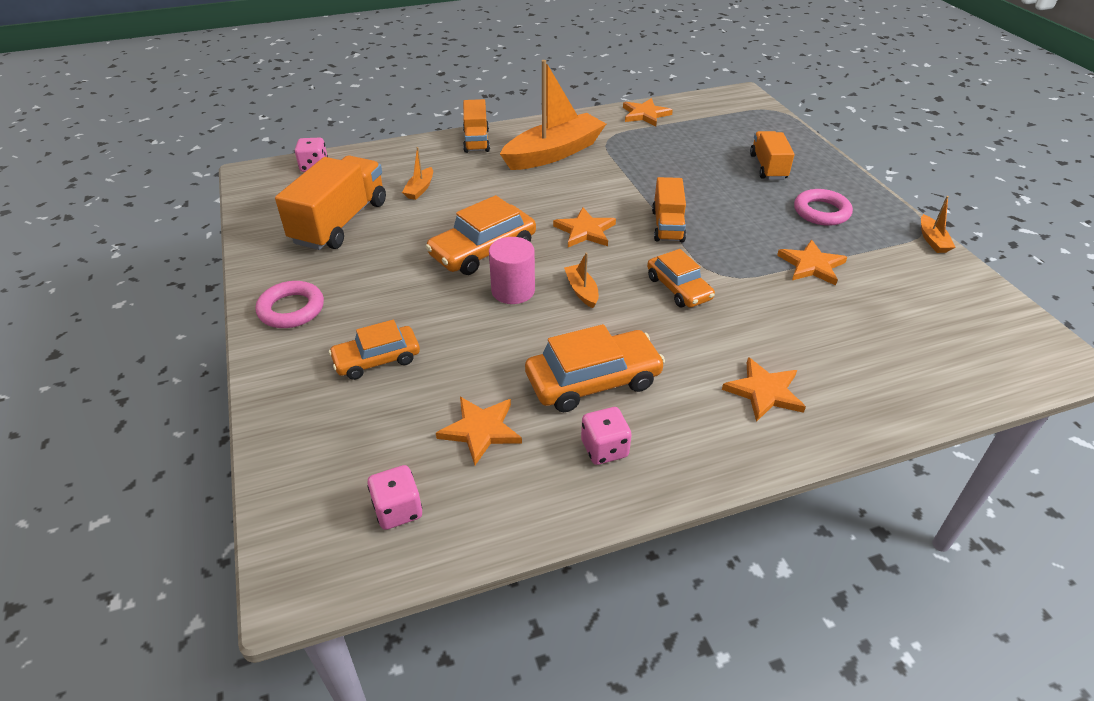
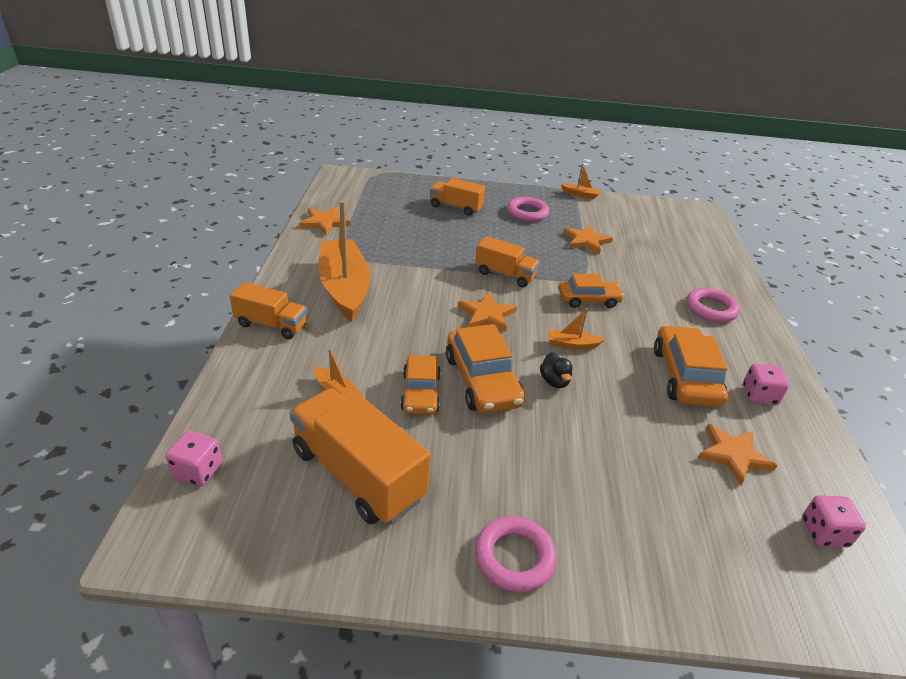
camera: 70 degrees left, 5 degrees down
orange car [329,320,420,380] -> orange car moved to [400,355,441,415]
pink cylinder [489,237,535,304] -> black duck [540,352,572,388]
orange star [722,357,806,422] -> pink ring [686,288,740,323]

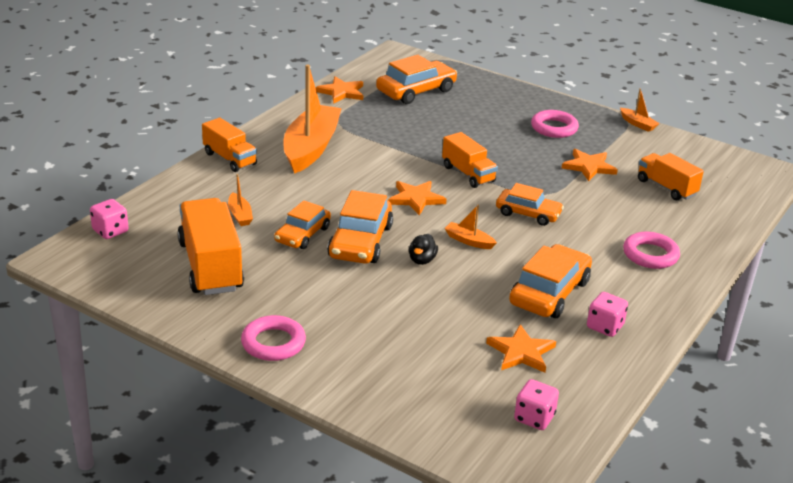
camera: 30 degrees right, 5 degrees down
orange truck [430,178,485,216] -> orange truck moved to [638,153,704,200]
none -> orange car [376,55,457,104]

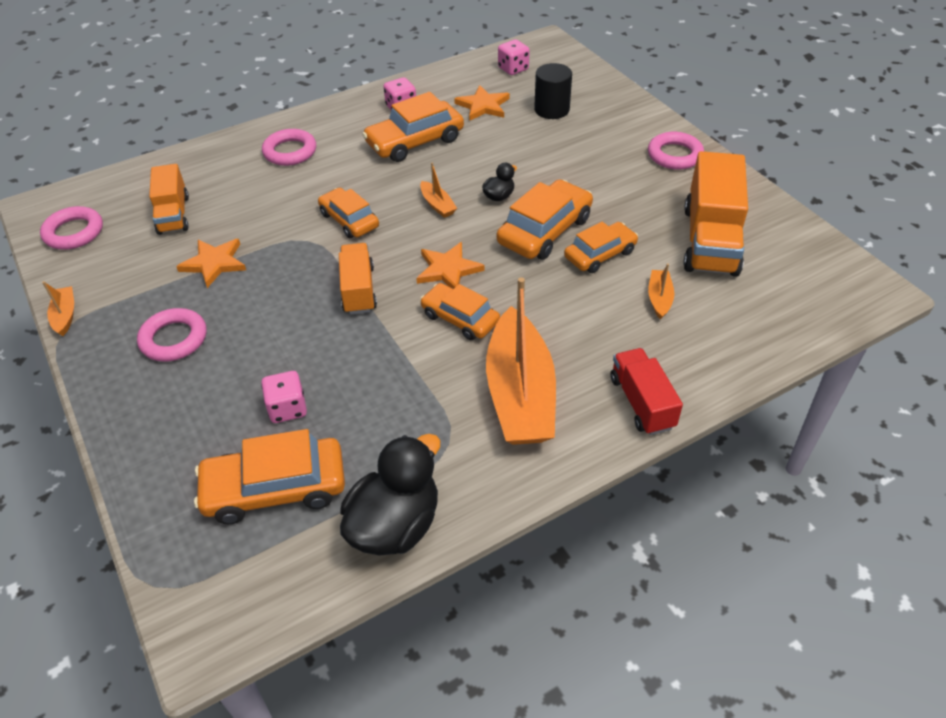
camera: 150 degrees left, 15 degrees up
pink dice [90,199,129,239] -> pink dice moved to [261,371,307,423]
orange truck [202,118,257,172] -> red truck [610,348,683,435]
orange boat [283,64,342,174] -> orange boat turned 45 degrees counterclockwise [486,277,556,445]
orange star [316,76,363,104] -> black duck [340,434,440,556]
none -> pink ring [40,206,103,250]
none -> orange car [420,283,500,340]
none -> black cylinder [534,63,572,119]

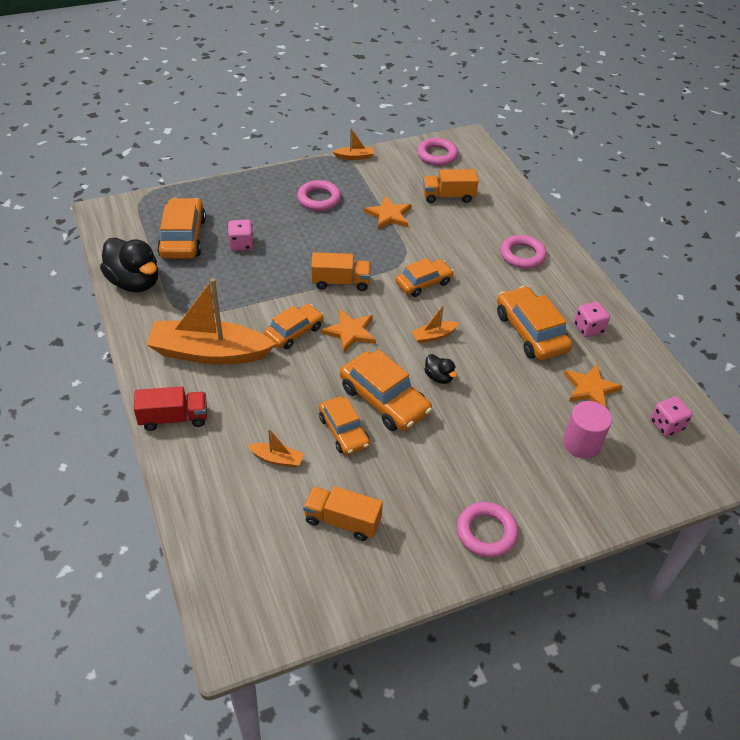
camera: 95 degrees right, 0 degrees up
black cylinder [534,63,572,119] -> pink cylinder [563,401,612,458]
orange truck [683,151,748,277] -> orange truck [303,486,383,541], size x0.60

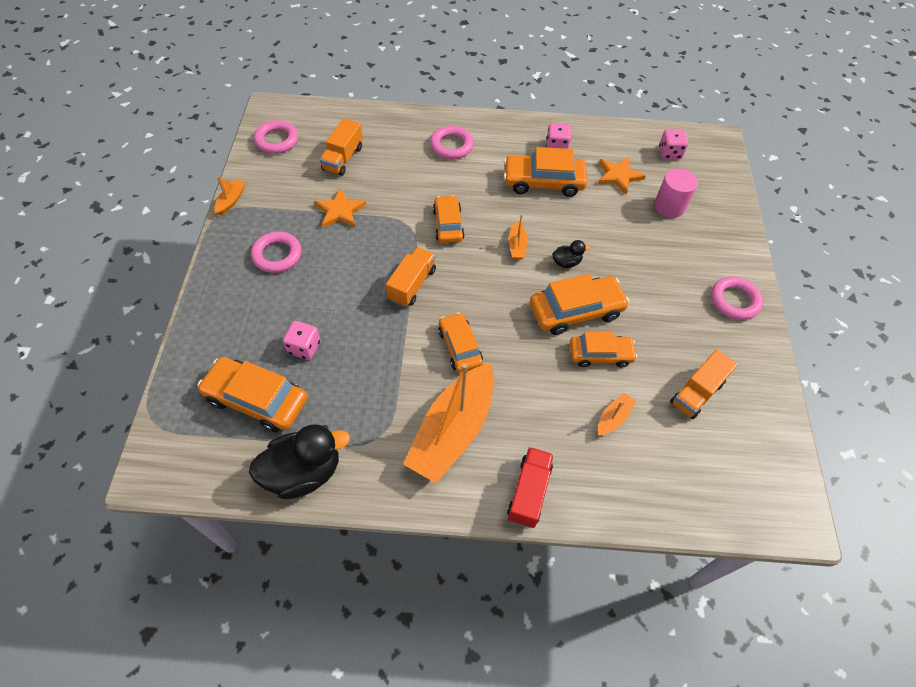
camera: 65 degrees left, 10 degrees up
orange star [321,310,376,353] -> none

